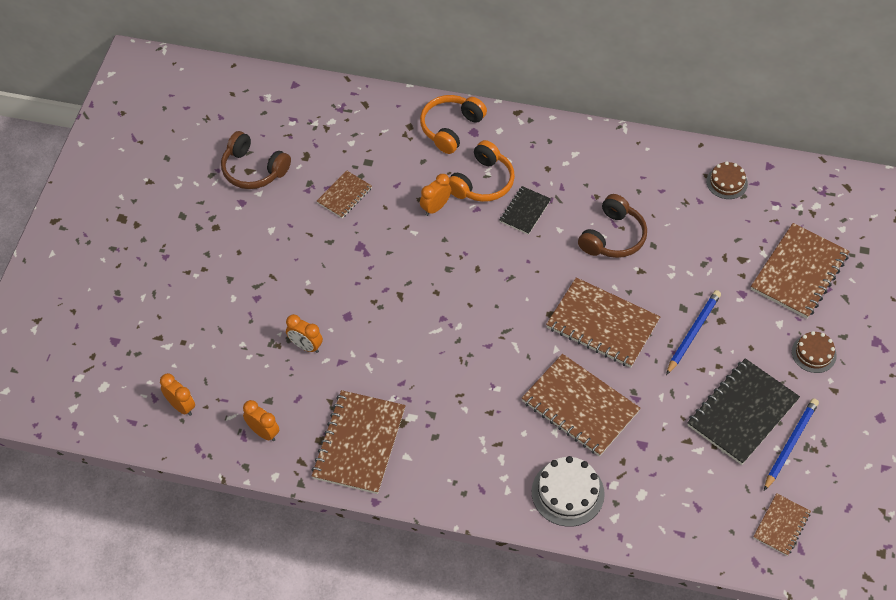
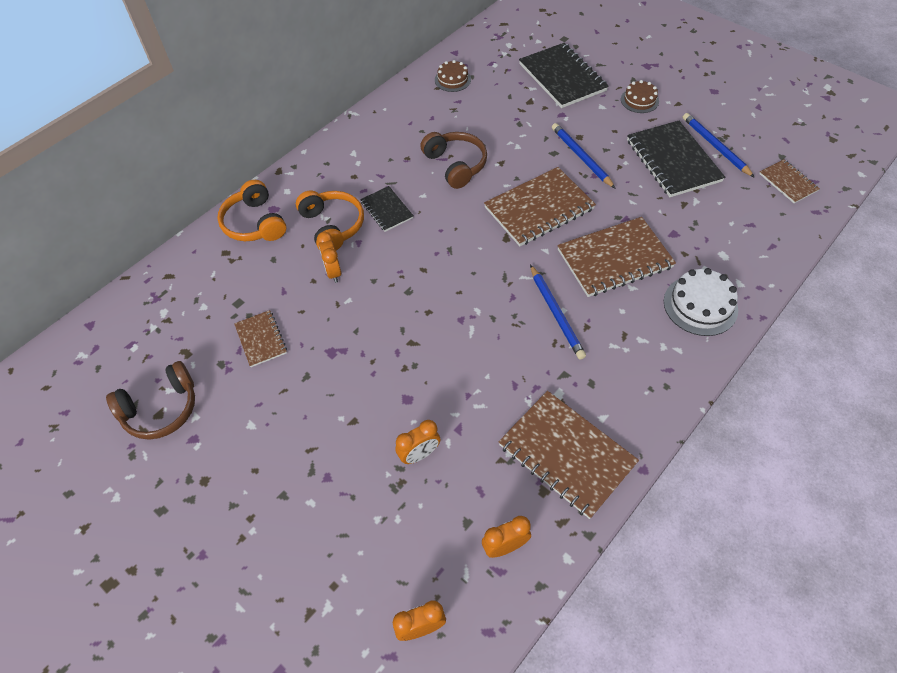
camera: 60 degrees left, 0 degrees up
brown notebook [751,223,850,319] -> black notebook [519,43,609,108]
none -> blue pencil [530,265,586,360]

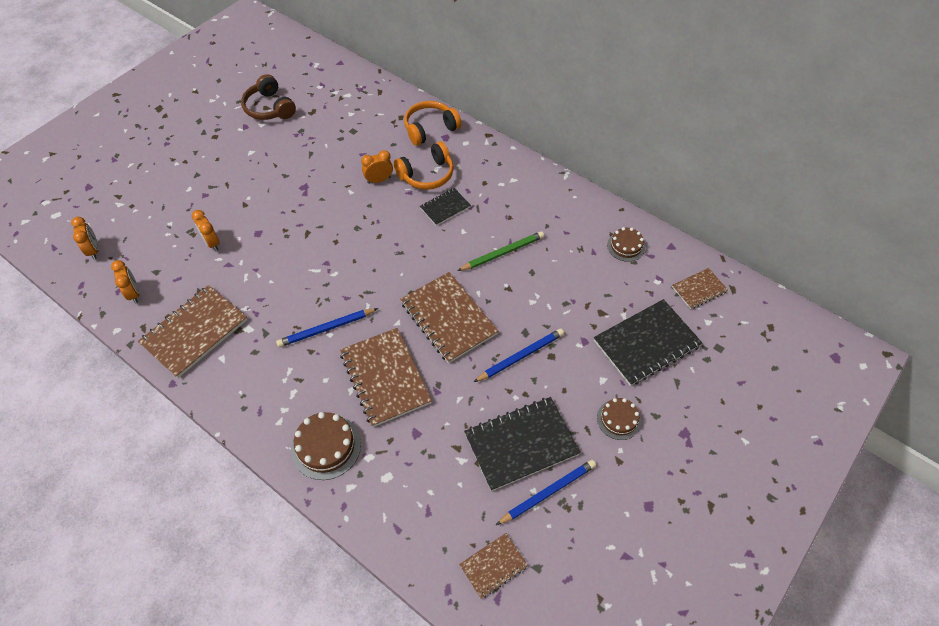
camera: 85 degrees right, 0 degrees up
brown notebook [234,310,287,367] -> brown notebook moved to [672,268,728,309]
brown headphones [420,132,487,189] -> green pencil [457,231,544,271]
white cake [664,268,738,336] -> brown cake [291,412,361,480]

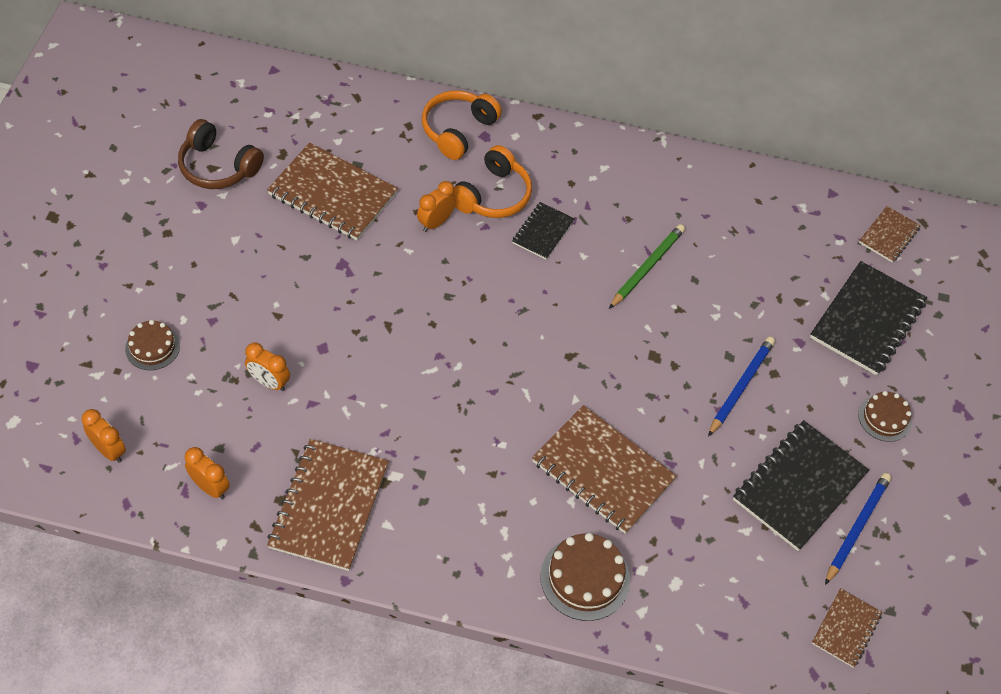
camera: 30 degrees left, 0 degrees up
blue pencil [276,308,378,347] -> none
brown notebook [400,272,499,363] -> brown notebook moved to [267,143,398,240]
brown cake [607,227,645,262] -> brown cake moved to [125,320,180,370]

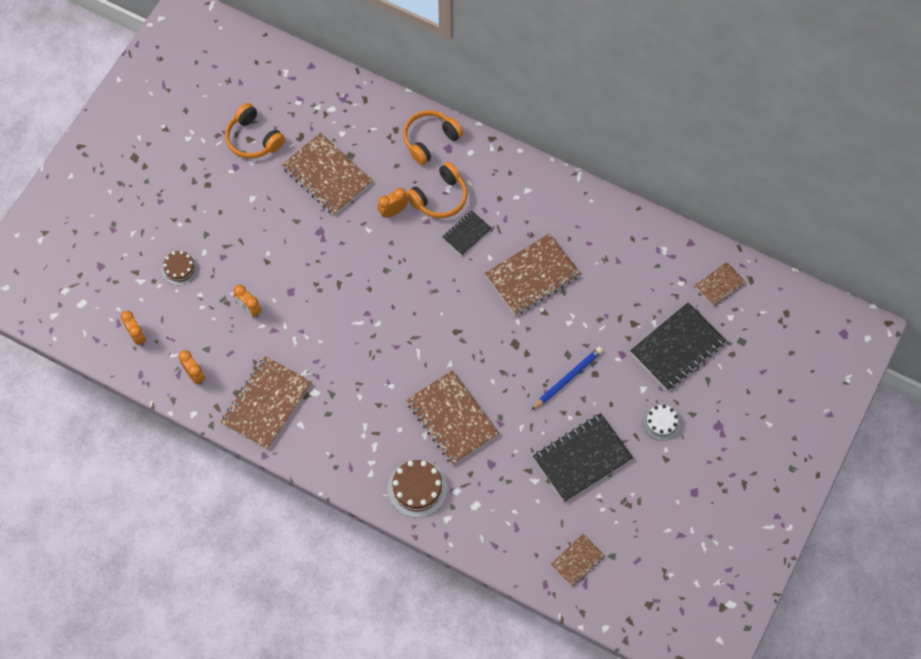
camera: 20 degrees right, 10 degrees up
brown headphones [178,119,264,189] -> orange headphones [225,103,285,159]
green pencil [609,224,685,309] -> brown notebook [485,233,581,316]
blue pencil [825,473,891,585] -> none
brown cake [858,391,912,442] -> white cake [643,405,681,441]

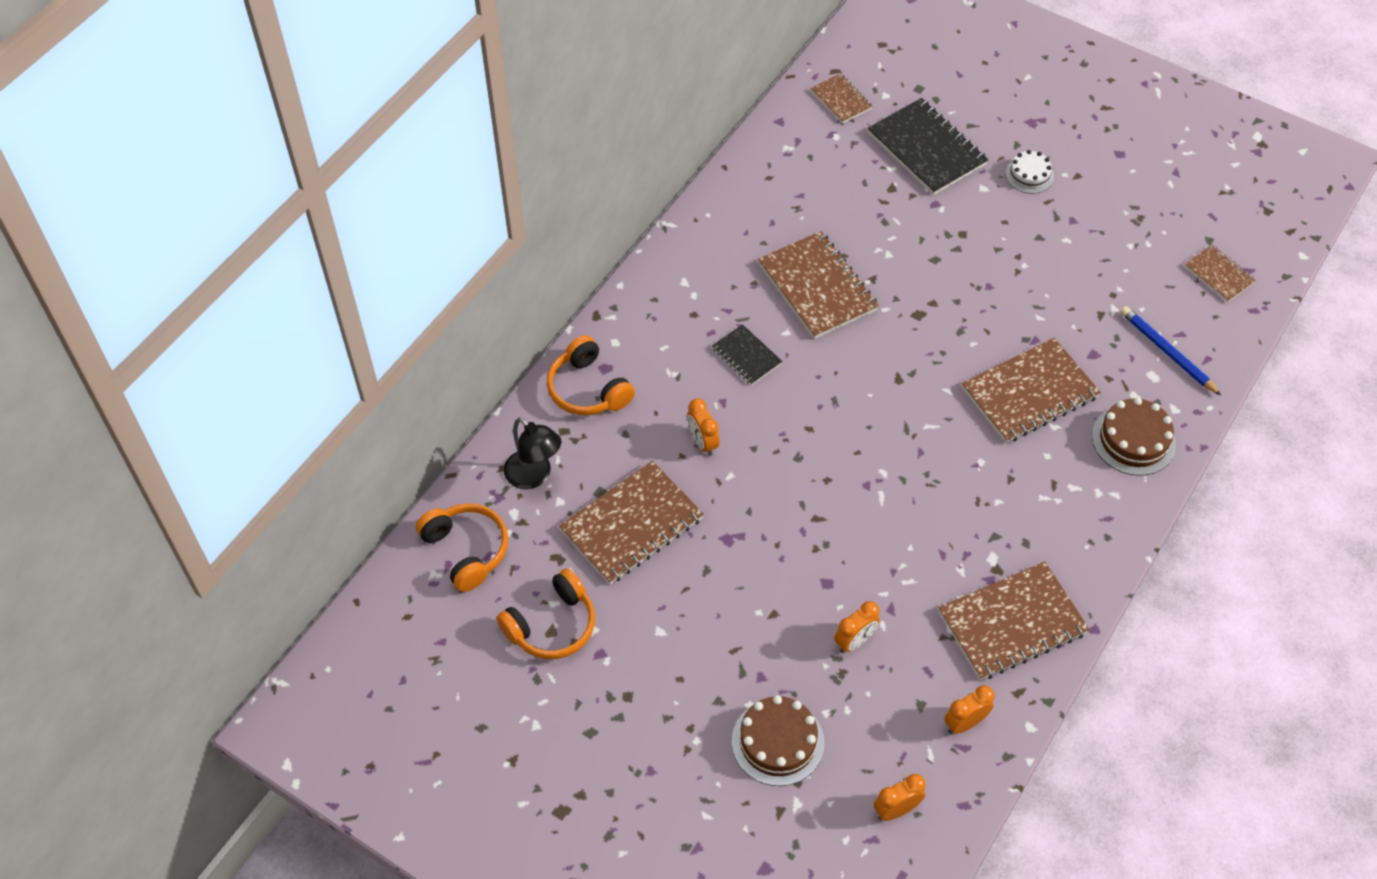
camera: 85 degrees left, 10 degrees down
brown cake [162,251,198,285] -> brown cake [732,695,824,786], size x1.55
brown notebook [221,356,312,450] -> brown notebook turned 60 degrees counterclockwise [939,561,1090,680]
orange headphones [406,162,467,218] -> orange headphones moved to [416,503,508,592]
blue pencil [531,347,603,410] -> blue pencil moved to [1120,306,1222,396]
black notebook [533,413,633,502] -> none
none -> black lamp [504,417,562,489]

